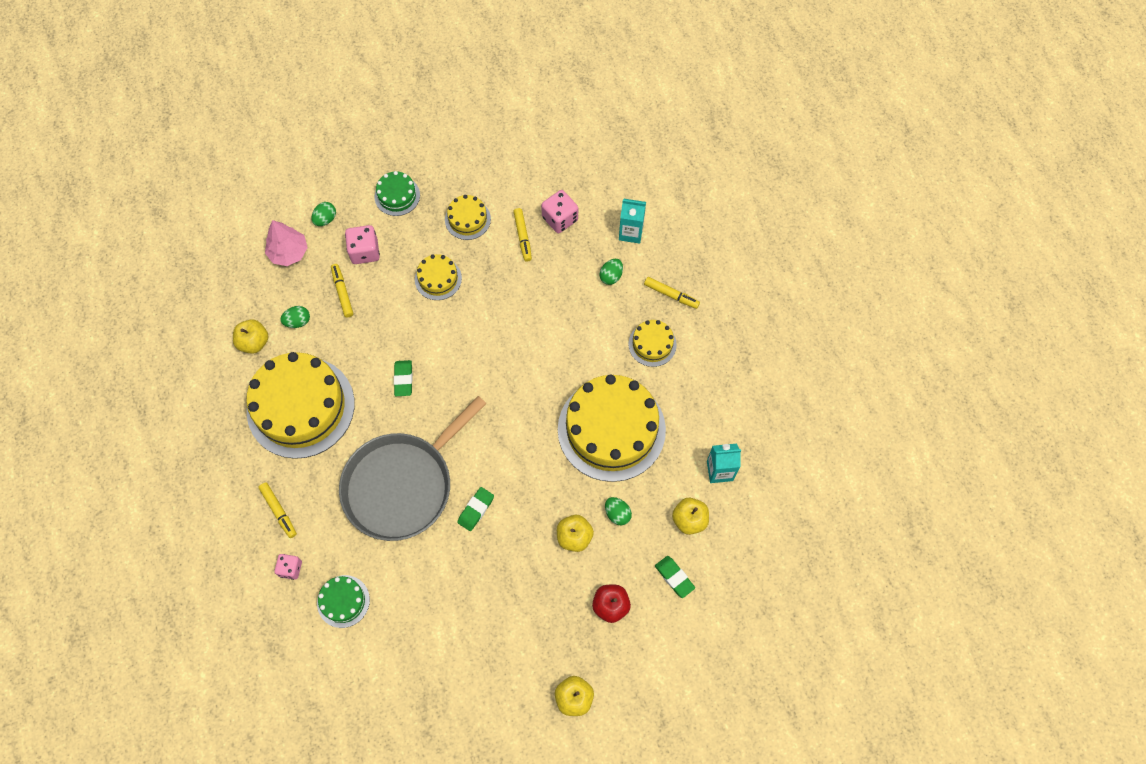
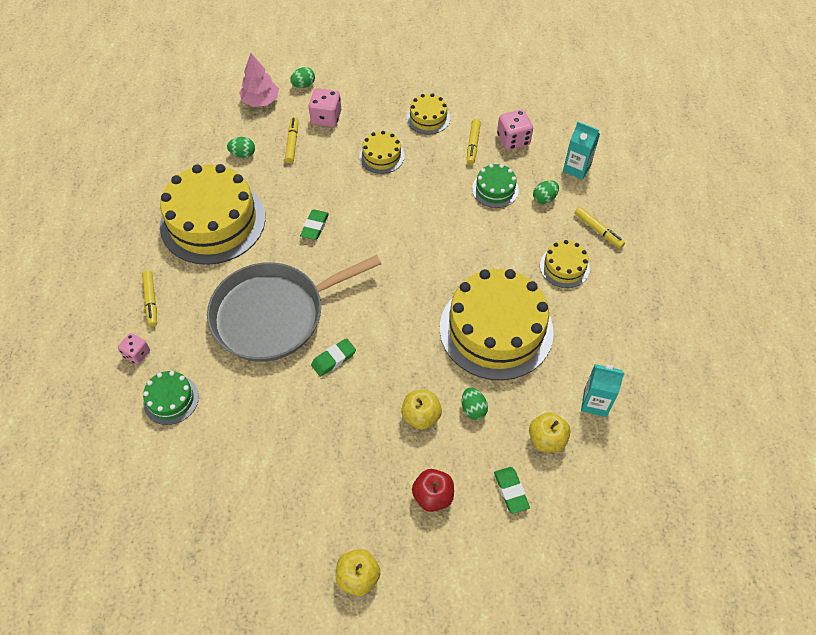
camera: 20 degrees right, 10 degrees down
yellow apple [233,319,268,354] -> none
green cake [374,171,420,216] -> green cake moved to [472,164,519,208]

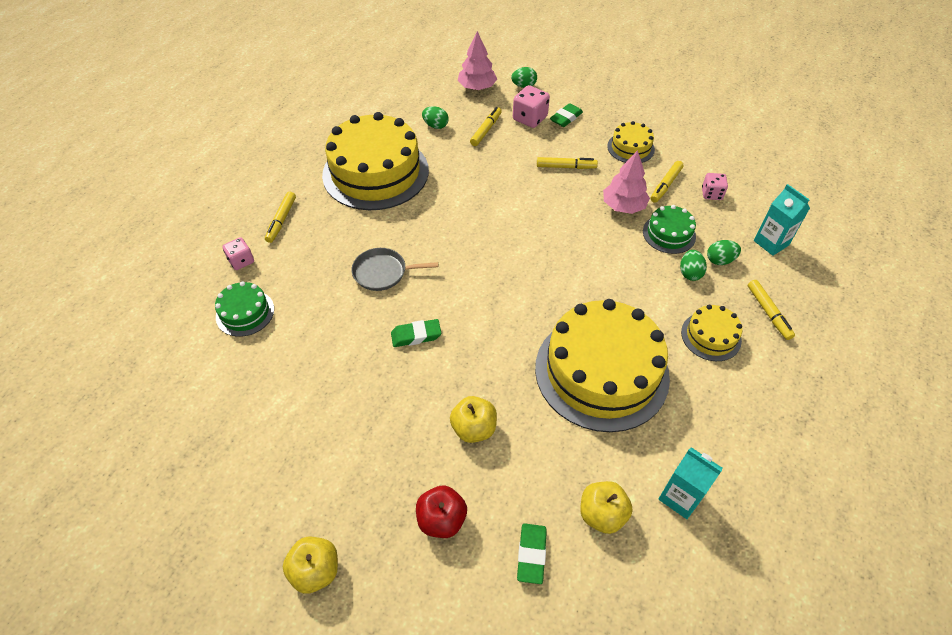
camera: 25 degrees right, 5 degrees down
grey pan [207,255,381,362] -> grey pan [352,248,438,291], size x0.45
green eraser [300,210,329,240] -> green eraser moved to [550,103,583,127]
yellow cake [359,131,405,174] -> yellow marker [537,157,598,169]
green egg [462,388,488,420] -> green egg moved to [680,250,707,281]
pink dice [497,110,533,150] -> pink dice [702,173,728,200], size x0.65
none -> pink tree [603,150,650,214]

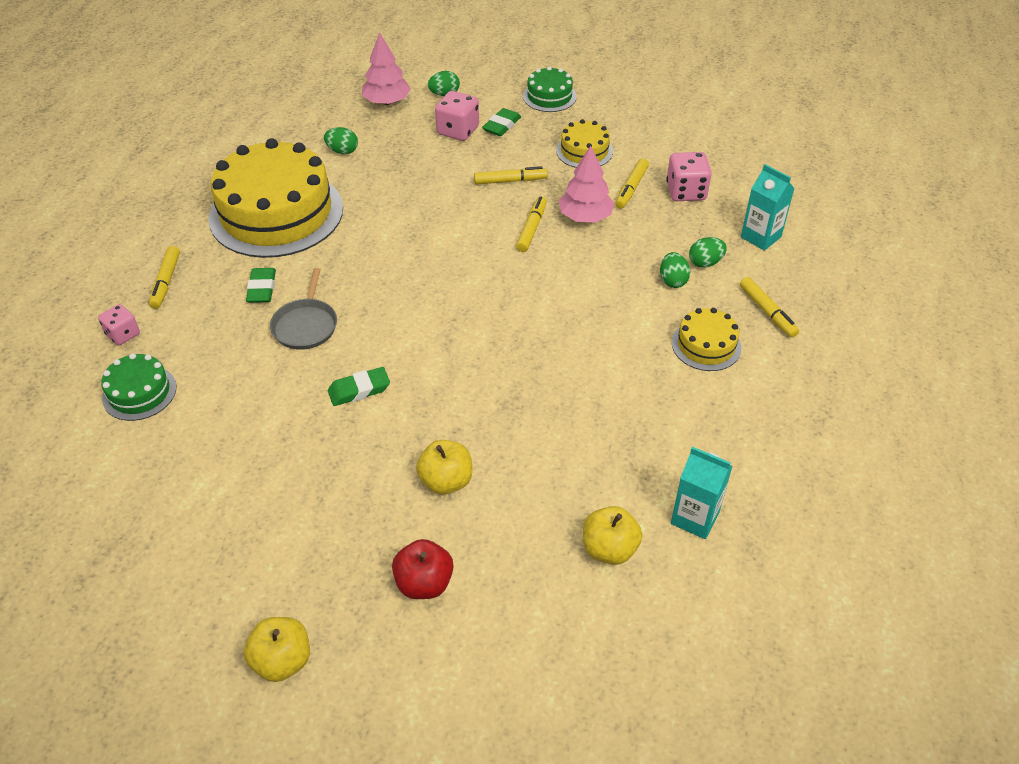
camera: 10 degrees left, 5 degrees down
grey pan [352,248,438,291] -> grey pan turned 75 degrees counterclockwise [270,268,337,350]
yellow marker [470,107,502,146] -> yellow marker moved to [516,196,547,252]
green eraser [517,523,547,584] -> green eraser moved to [246,268,276,303]
yellow cake [535,299,670,432] -> none
green cake [643,205,696,254] -> green cake moved to [523,66,577,112]
pink dice [702,173,728,200] -> pink dice [666,152,712,201], size x1.54

